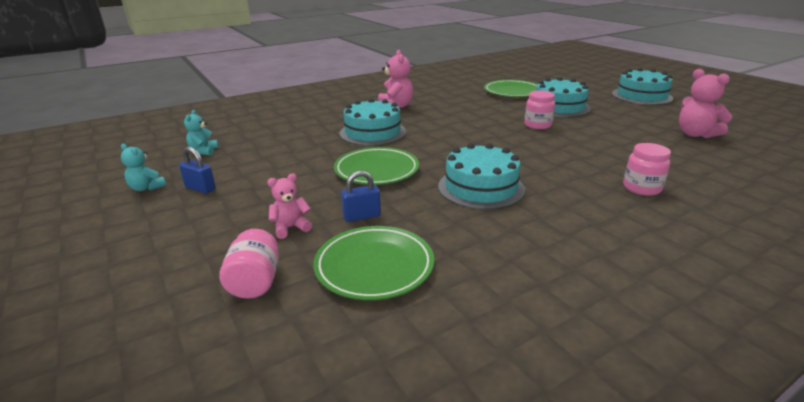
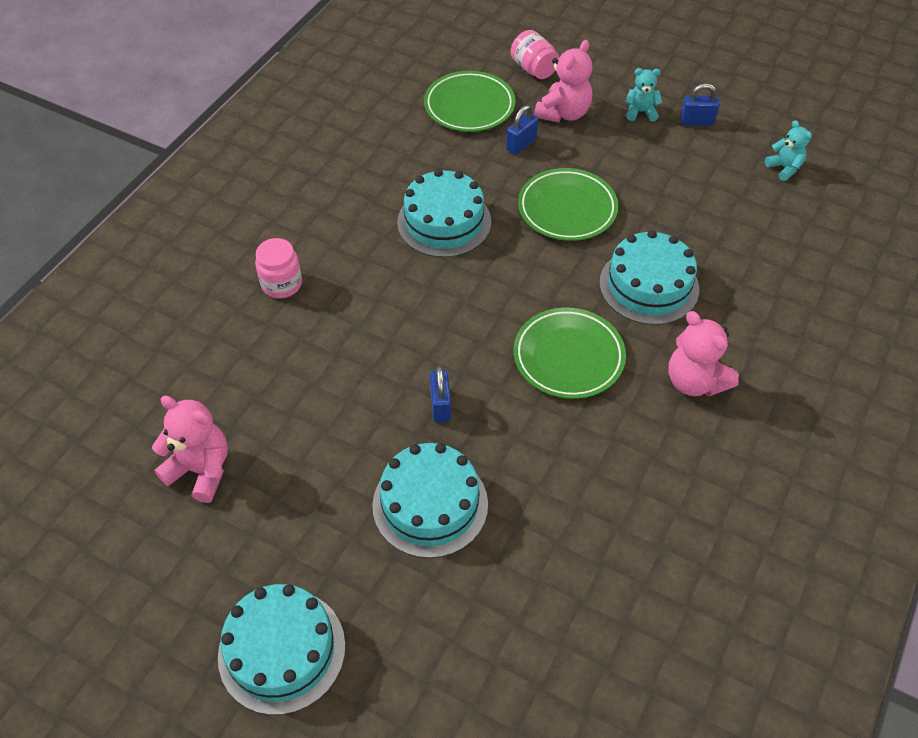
camera: 150 degrees right, 25 degrees up
turquoise teddy bear [121,144,166,191] -> turquoise teddy bear moved to [625,68,663,121]
pink teddy bear [267,173,312,239] -> pink teddy bear [534,40,592,122], size x1.63
green plate [484,80,537,97] -> green plate moved to [514,308,626,399]
pink jar [524,91,555,129] -> blue padlock [430,366,451,423]

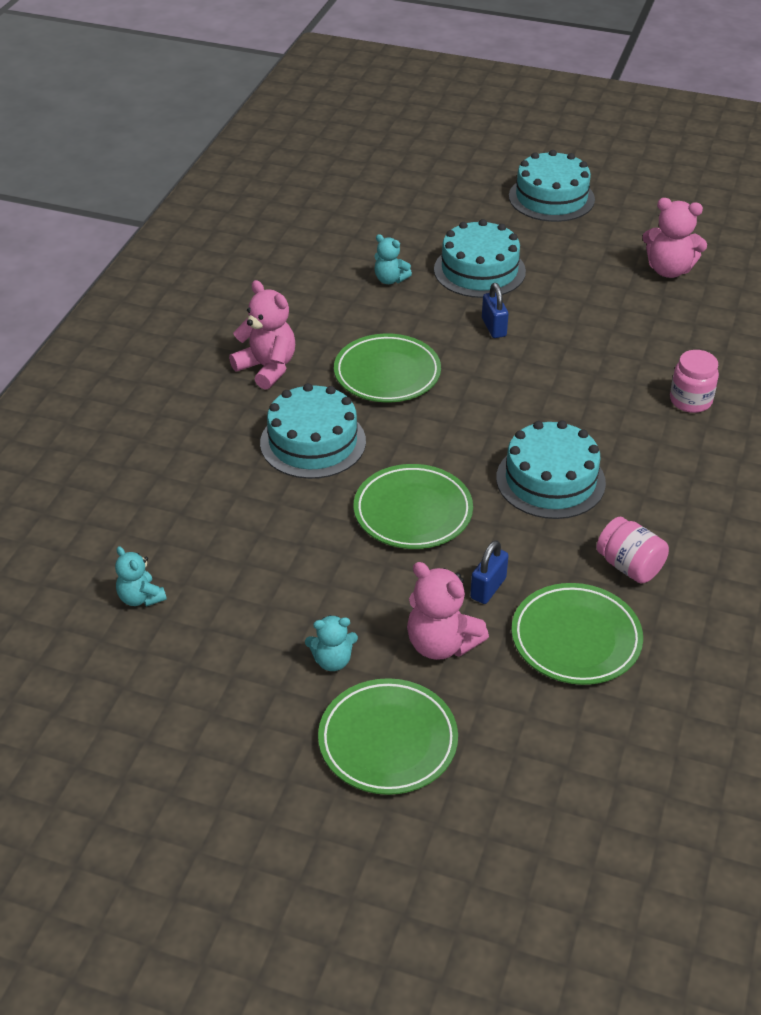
camera: 170 degrees right, 10 degrees down
pink jar [511,30,559,79] -> pink jar moved to [596,517,669,583]
pink teddy bear [534,40,592,122] -> pink teddy bear turned 75 degrees counterclockwise [407,562,489,660]
blue padlock [680,83,720,125] -> none
none -> green plate [318,678,458,795]
none -> turquoise teddy bear [374,234,412,284]

